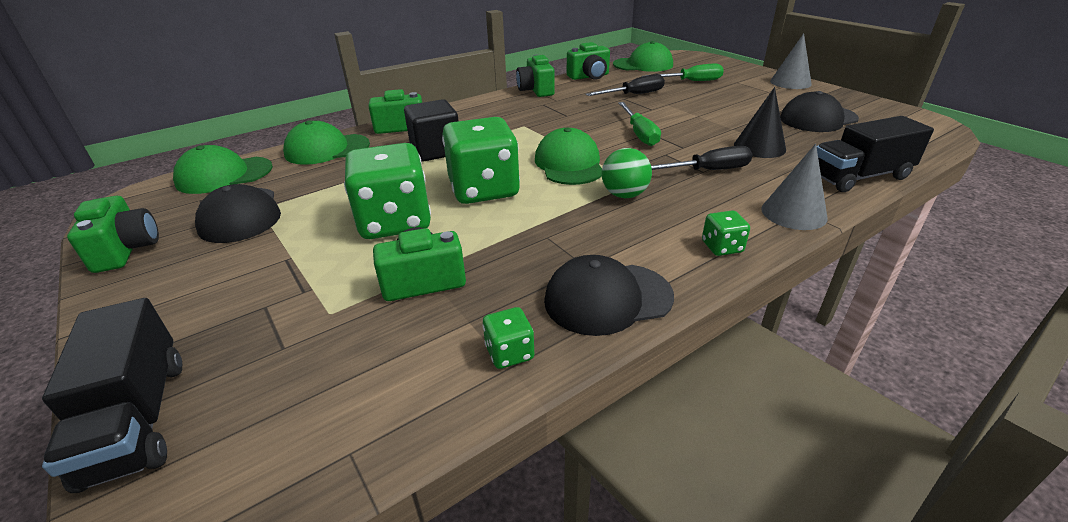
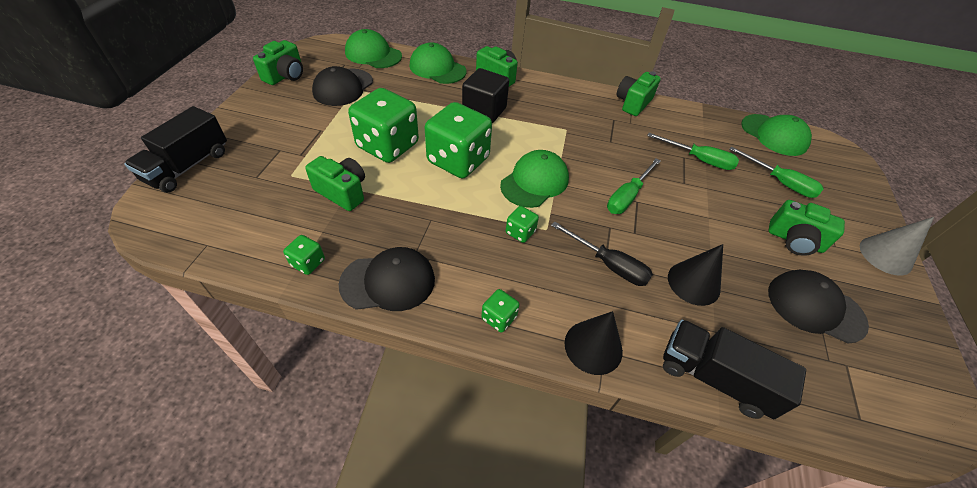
camera: 45 degrees right, 15 degrees up
black cap [544,255,674,336] -> black cap turned 135 degrees clockwise [339,247,435,311]
green camera [567,42,610,80] -> green camera moved to [768,200,845,256]
black screwdriver [586,74,665,96] -> green screwdriver [647,133,739,170]
green ball [602,148,652,198] -> green dice [506,206,539,243]
grey cone [761,144,828,230] -> black cone [564,311,623,375]

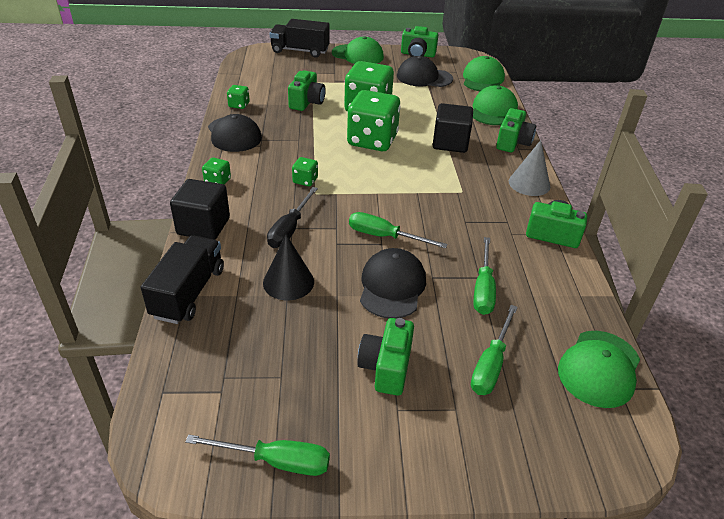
camera: 75 degrees right, 10 degrees down
green cap [500,150,569,208] -> green cap moved to [332,36,384,64]
black cone [564,311,623,375] -> black cube [170,179,230,240]
black cap [768,270,869,343] -> black cap moved to [360,248,426,319]
grey cone [860,217,934,276] -> grey cone moved to [509,140,550,196]
none -> green screwdriver [185,435,330,476]

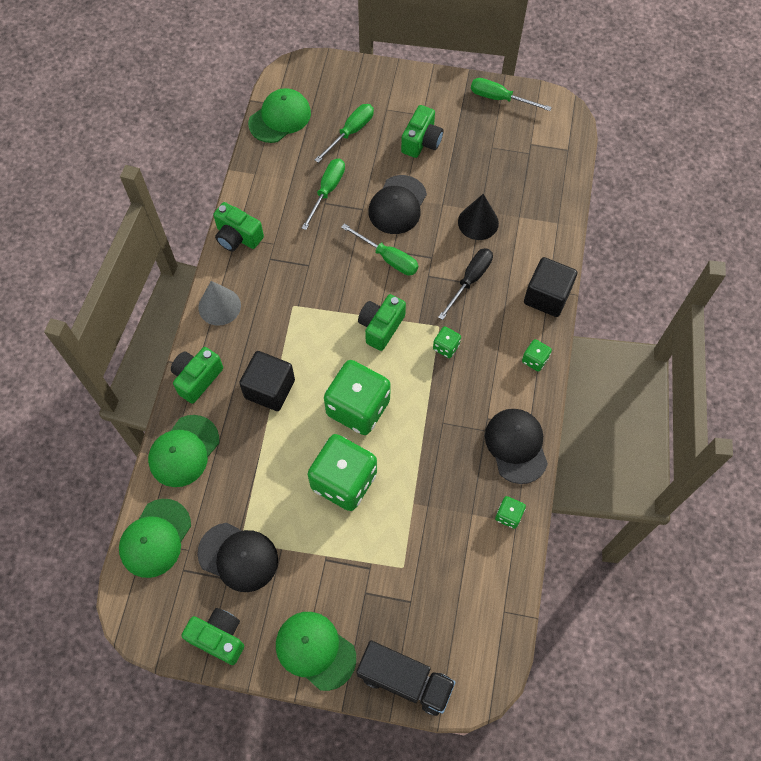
camera: 165 degrees left, 25 degrees up
black truck [141,235,224,324] -> none
green camera [288,70,326,111] -> green camera moved to [358,294,406,351]

